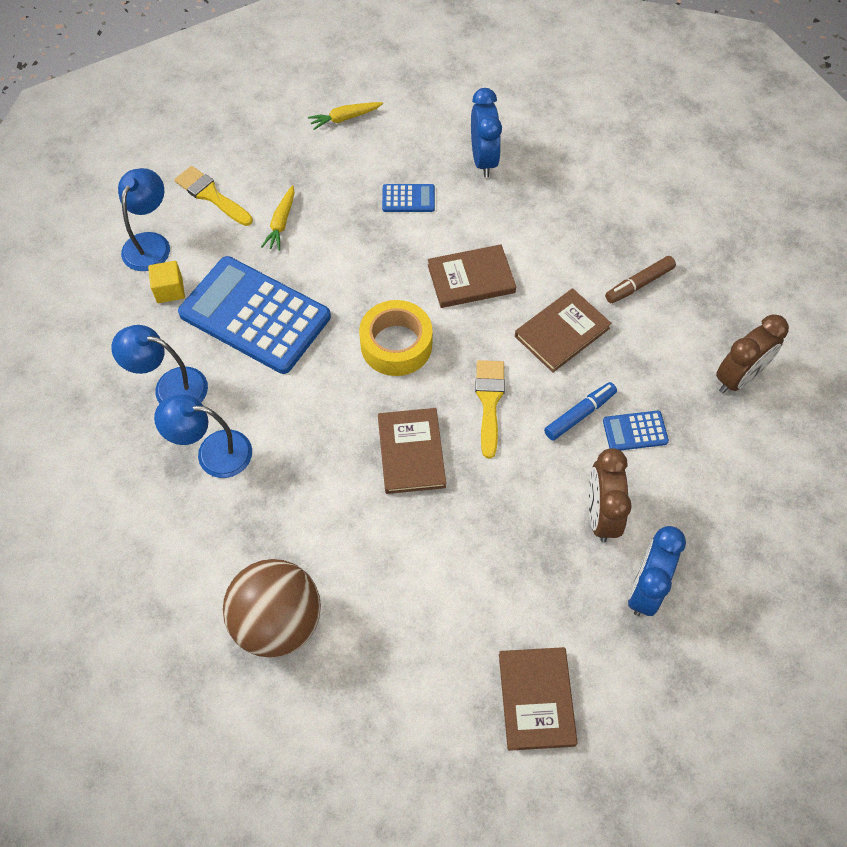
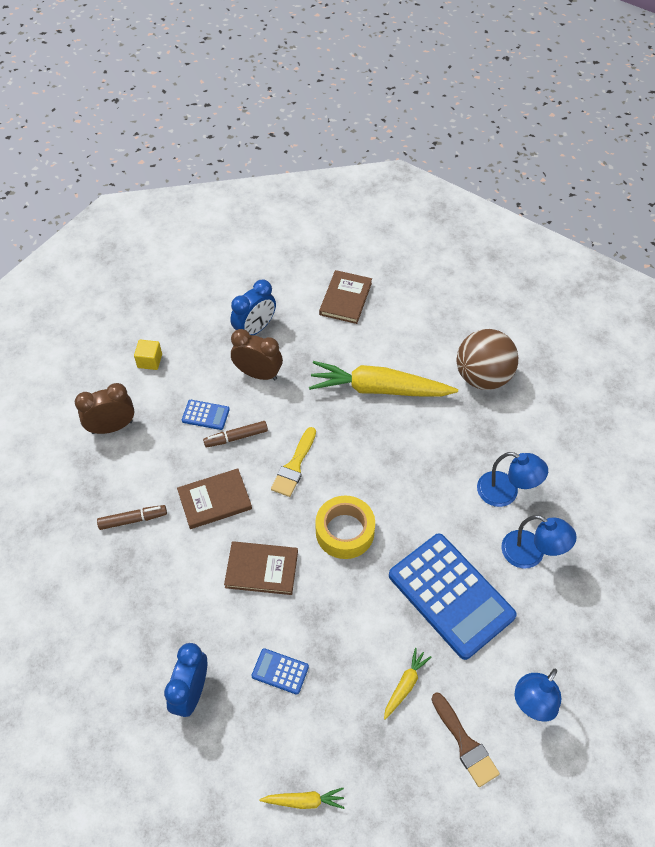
camera: 160 degrees left, 5 degrees down
yellow cube [148,261,185,303] -> yellow cube moved to [134,340,162,370]
yellow brush [174,166,253,226] -> brown brush [431,692,500,787]
brown book [378,408,446,494] -> none
blue marker [544,382,617,441] -> brown marker [203,421,268,447]
brown clock [588,448,632,542] -> brown clock turned 90 degrees counterclockwise [231,329,283,380]
none -> yellow carrot [309,361,458,397]

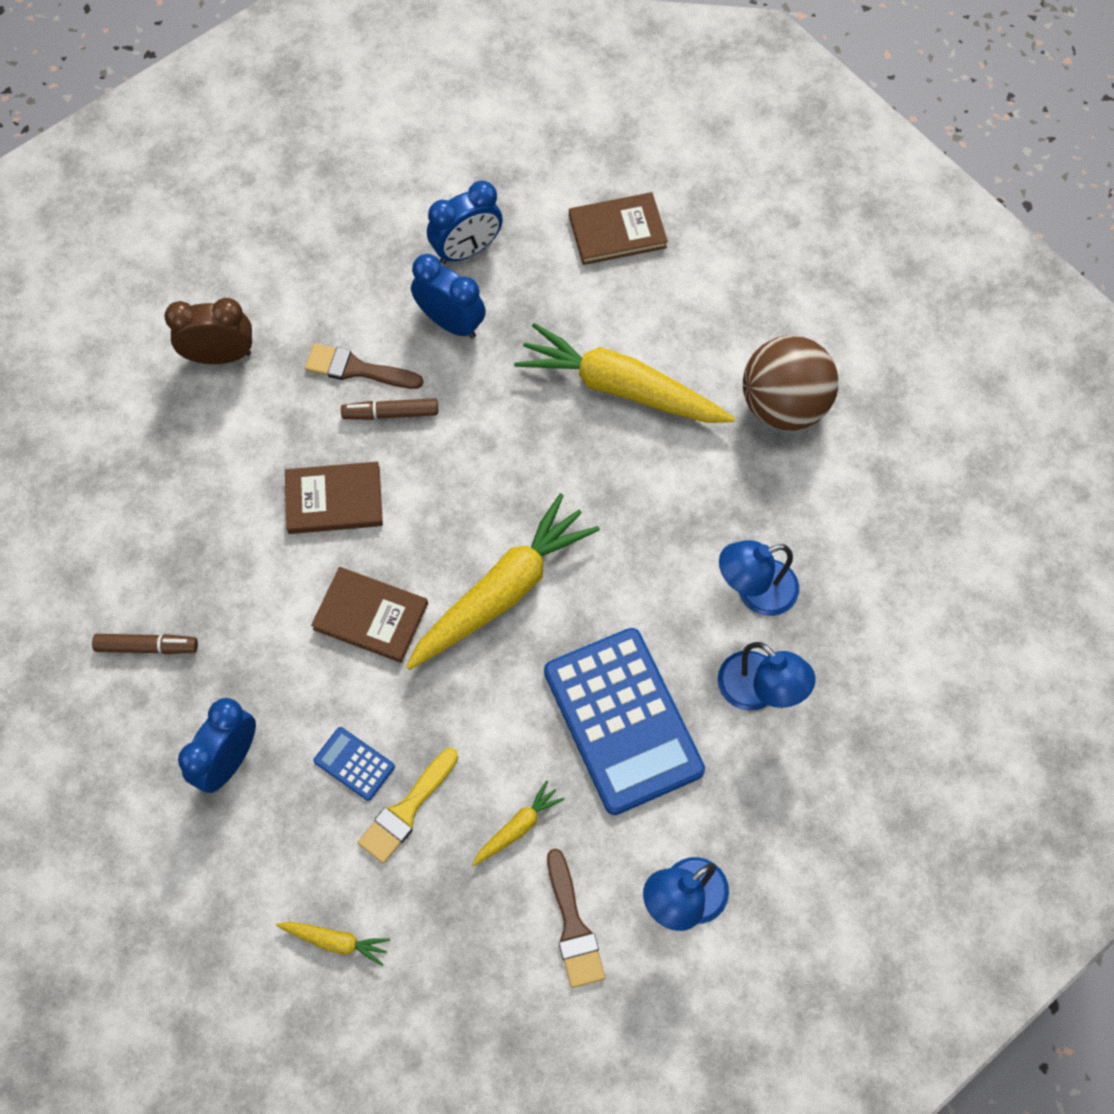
camera: 15 degrees right, 10 degrees up
brown marker [97,505,167,530] -> brown marker moved to [92,634,198,654]
yellow cube [134,340,162,370] -> none
blue calculator [182,400,230,430] -> brown brush [305,343,423,389]
brown clock [231,329,283,380] -> blue clock [411,254,486,339]
yellow brush [271,427,316,497] -> yellow brush moved to [357,748,458,864]
yellow tape [315,496,375,559] -> yellow carrot [406,493,600,670]
brown book [319,270,372,324] -> brown book turned 45 degrees clockwise [569,192,668,265]
blue lamp [477,452,548,507] -> blue lamp turned 120 degrees clockwise [719,540,799,616]

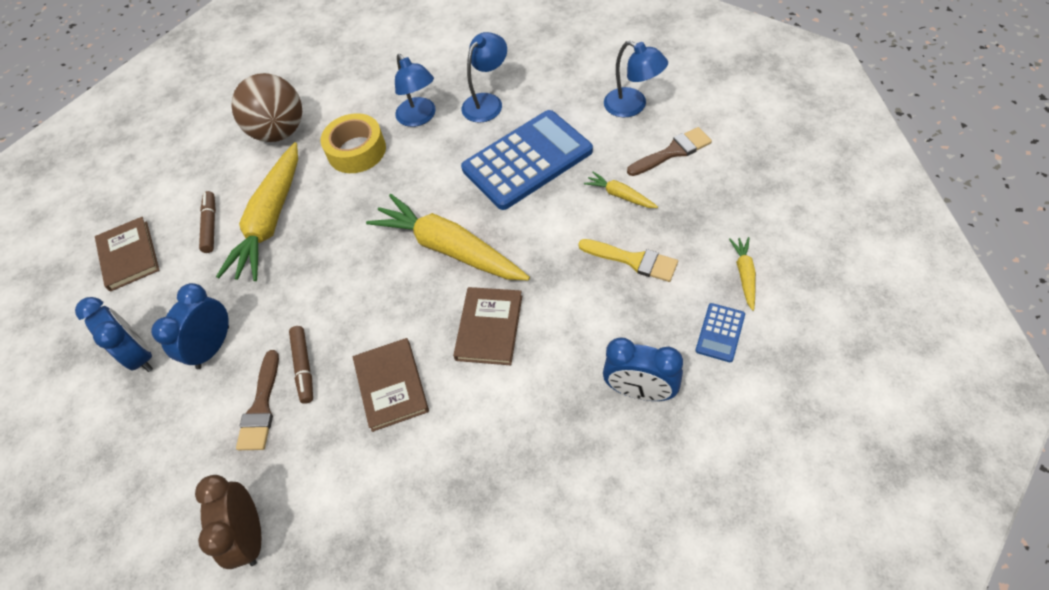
camera: 95 degrees left, 10 degrees down
brown marker [92,634,198,654] -> brown marker moved to [199,191,216,253]
blue calculator [314,727,395,801] -> blue calculator moved to [695,303,745,362]
none -> yellow tape [321,113,386,173]

